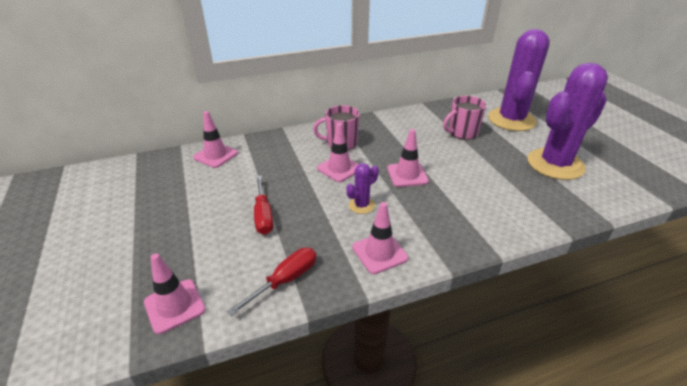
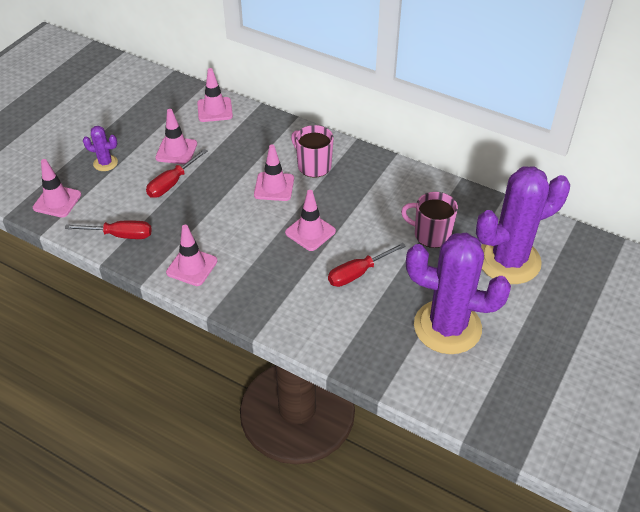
camera: 50 degrees right, 10 degrees up
purple cactus [346,163,379,214] -> purple cactus moved to [83,126,118,171]
none -> pink traffic cone [155,109,197,164]
none -> red screwdriver [328,243,406,287]

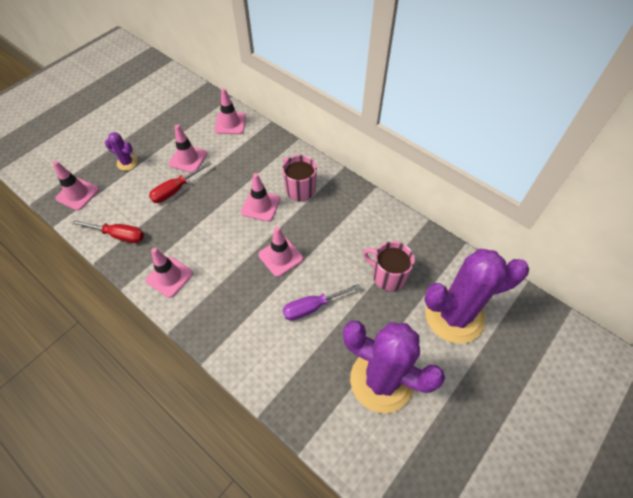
camera: 10 degrees right, 10 degrees up
red screwdriver [328,243,406,287] -> purple screwdriver [282,284,361,321]

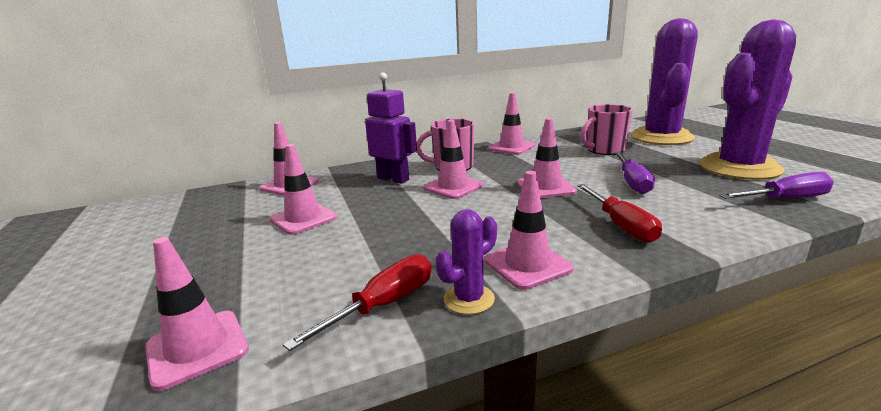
camera: 60 degrees left, 35 degrees down
purple cactus [105,132,138,170] -> purple cactus moved to [436,209,497,315]
red screwdriver [149,161,212,203] -> red screwdriver moved to [577,184,662,243]
none -> purple robot [365,73,417,184]
none -> pink traffic cone [488,93,535,155]
none -> purple screwdriver [719,172,834,199]

